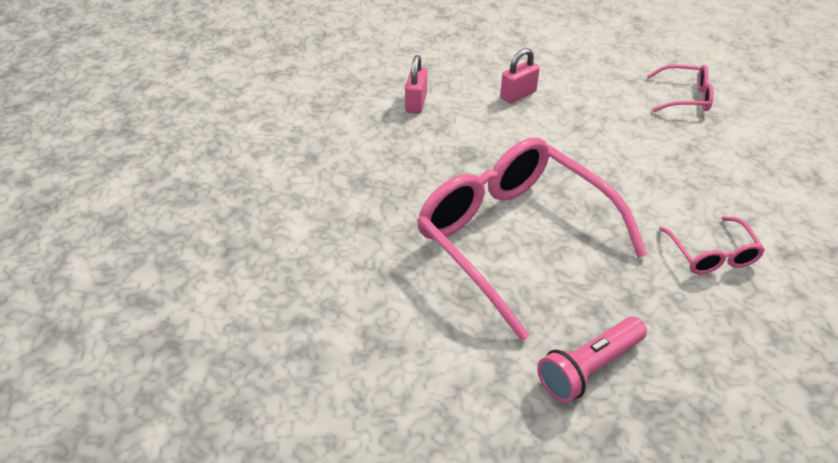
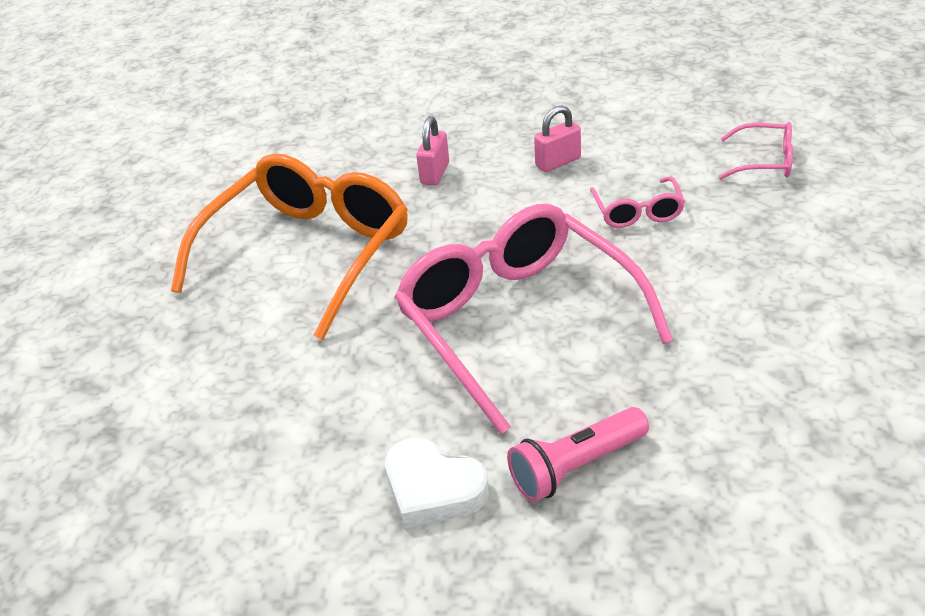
camera: 10 degrees right, 5 degrees down
pink glasses [659,216,765,274] -> pink glasses moved to [590,176,685,228]
none -> orange glasses [171,153,408,340]
none -> white heart [385,438,489,528]

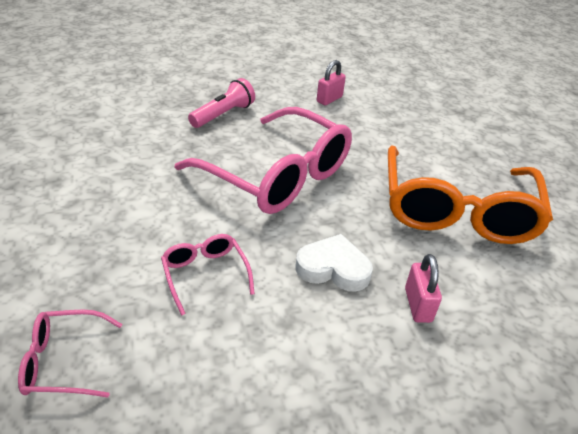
camera: 155 degrees right, 0 degrees up
white heart [385,438,489,528] -> white heart moved to [295,234,373,292]
pink padlock [534,105,581,172] -> pink padlock moved to [317,60,346,105]

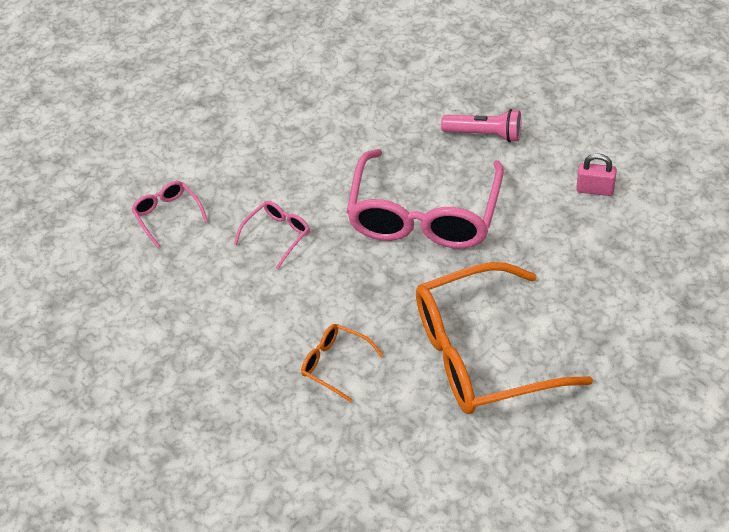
camera: 70 degrees right, 10 degrees up
white heart [295,234,373,292] -> none
pink padlock [405,254,442,323] -> orange glasses [301,324,384,402]

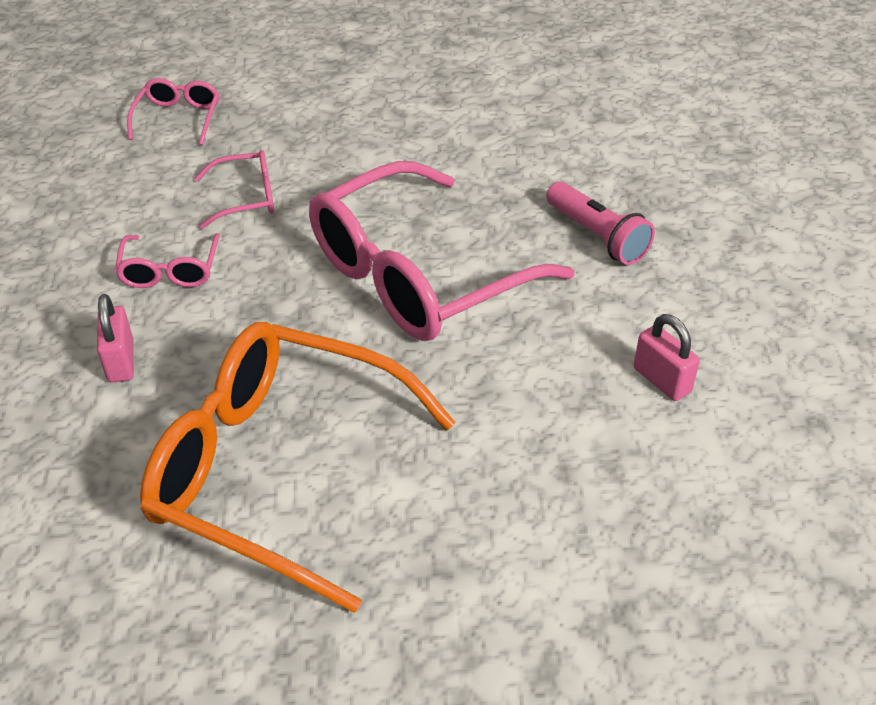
camera: 35 degrees right, 5 degrees down
orange glasses [301,324,384,402] -> pink padlock [97,294,134,383]
none -> pink glasses [115,233,220,288]

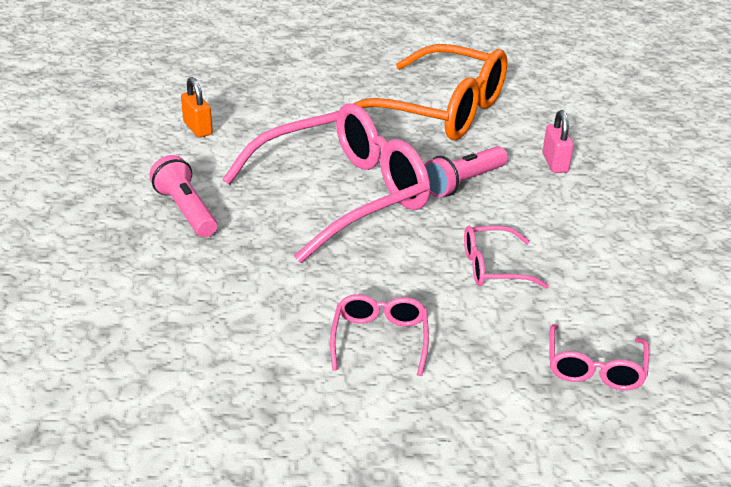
camera: 175 degrees left, 10 degrees down
pink glasses [115,233,220,288] -> pink glasses moved to [330,294,429,376]
pink padlock [633,314,700,401] -> orange padlock [181,77,213,138]
none -> pink flashlight [424,146,508,198]

